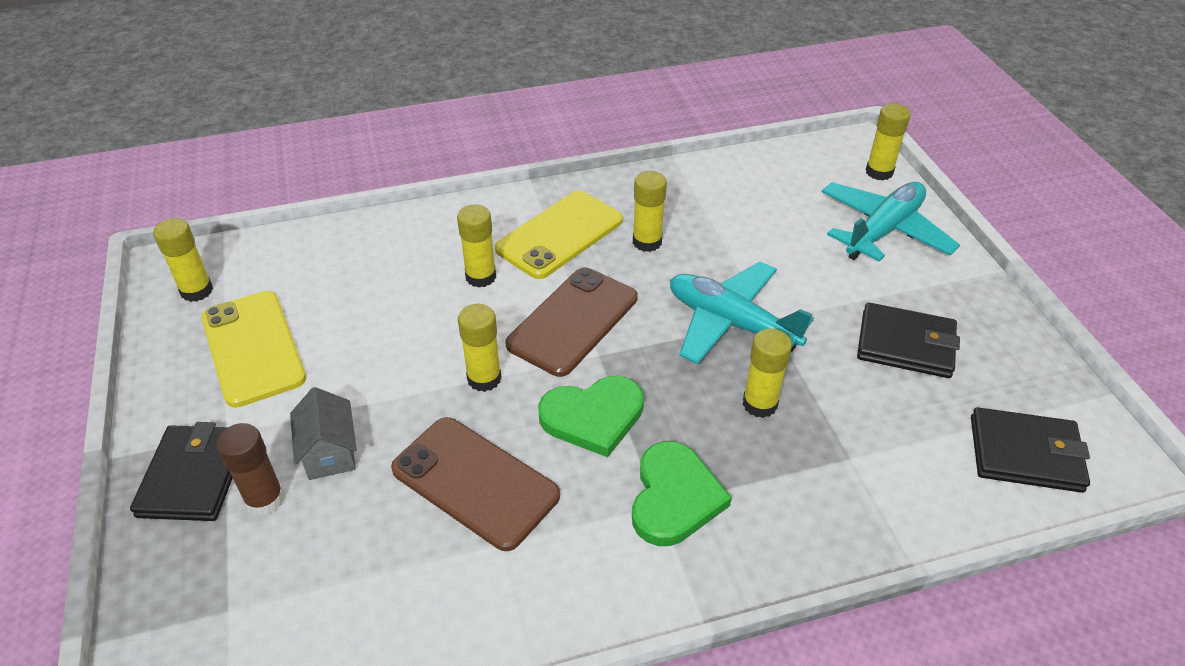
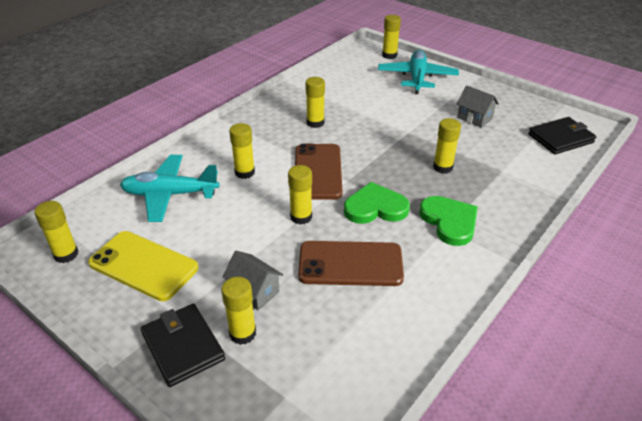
camera: 35 degrees left, 5 degrees down
brown glue stick [216,423,285,516] -> yellow glue stick [221,277,256,345]
yellow phone [495,191,623,279] -> none
green heart [538,376,644,457] -> green heart turned 135 degrees counterclockwise [344,182,410,224]
turquoise plane [670,262,814,364] -> turquoise plane moved to [120,155,220,222]
black wallet [857,302,960,378] -> grey house [457,86,499,128]

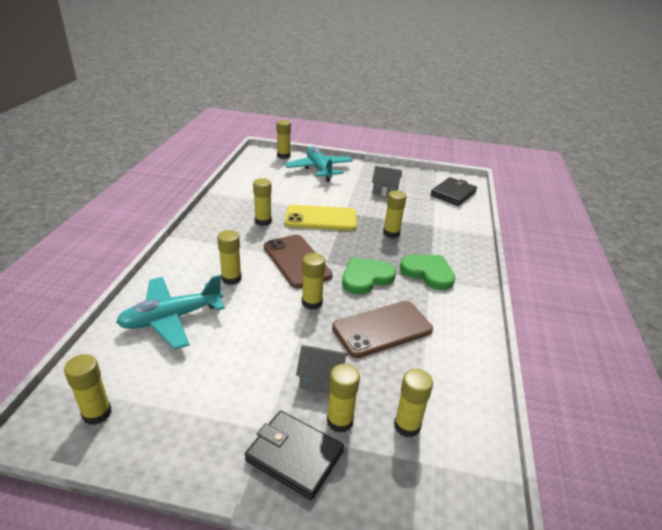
camera: 30 degrees left, 5 degrees down
yellow phone [88,231,198,301] -> yellow phone moved to [285,205,357,231]
none -> yellow glue stick [394,369,433,437]

